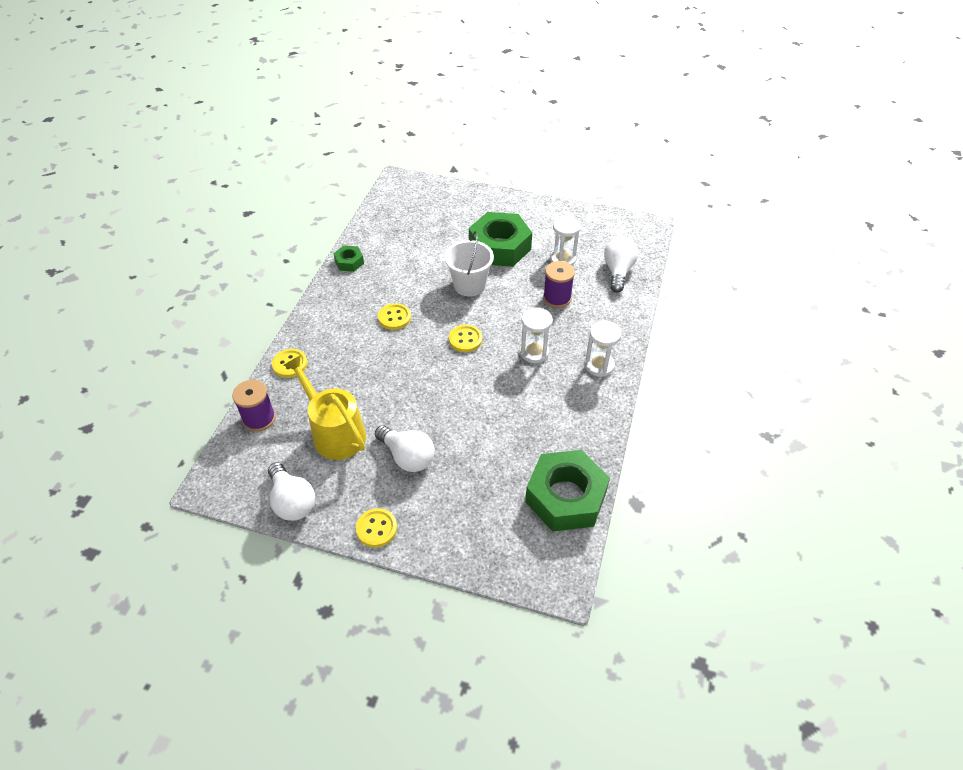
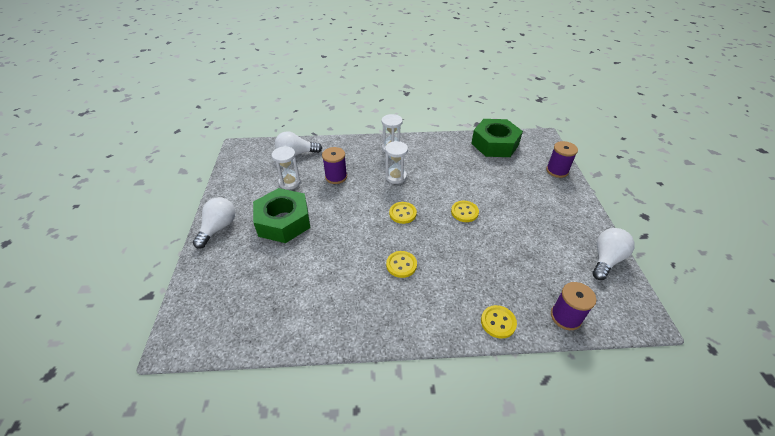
camera: 110 degrees left, 5 degrees down
yellow watering can [283,355,366,460] -> none
green nut [333,245,364,272] -> none
yellow button [356,508,397,548] -> yellow button moved to [451,201,479,222]
white light bulb [375,425,435,472] -> white light bulb moved to [193,197,235,249]
white bucket [445,231,494,297] -> none
none -> purple spool [546,141,578,178]

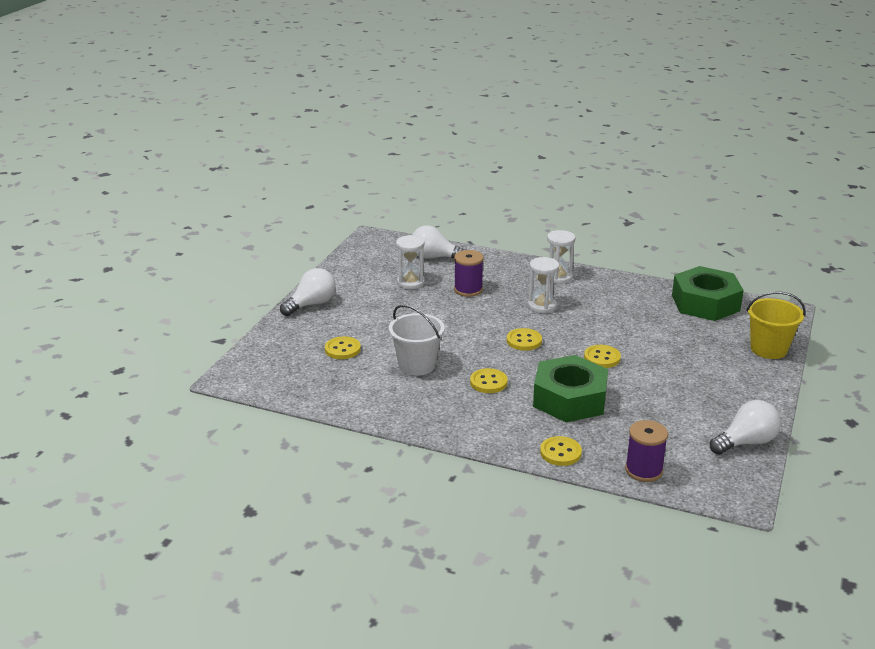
camera: 25 degrees right, 15 degrees down
green nut [253,188,310,243] -> green nut moved to [533,355,608,422]
purple spool [546,141,578,178] -> yellow bucket [746,292,806,359]
none -> yellow button [325,336,361,359]
none -> white bucket [389,305,445,376]

